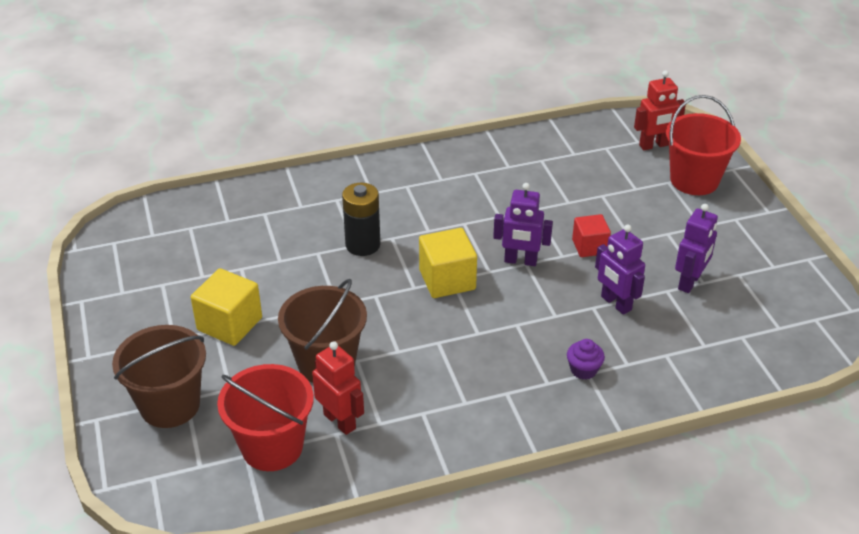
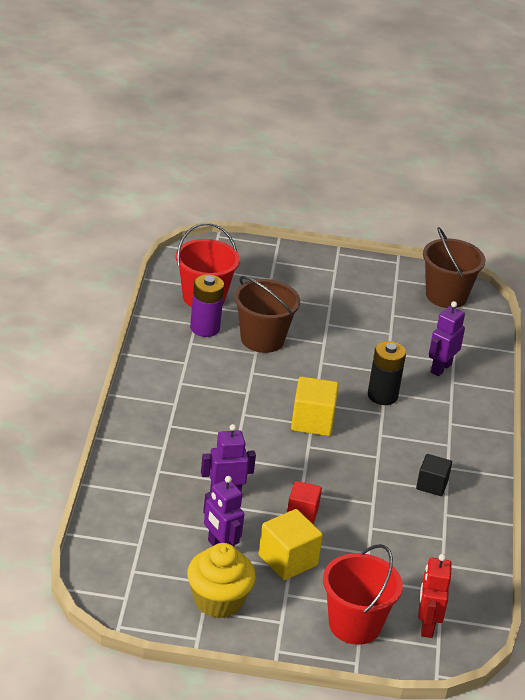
camera: 110 degrees right, 5 degrees down
brown bucket [112,325,206,428] -> brown bucket moved to [423,227,486,308]
yellow cube [191,268,262,346] -> yellow cube moved to [258,509,323,580]
red robot [312,341,364,435] -> purple battery [190,274,224,337]
purple robot [493,183,553,266] -> purple robot moved to [429,301,465,376]
purple cupcake [567,339,605,380] -> none
none -> yellow cupcake [187,543,256,618]
none -> black cube [416,454,452,496]

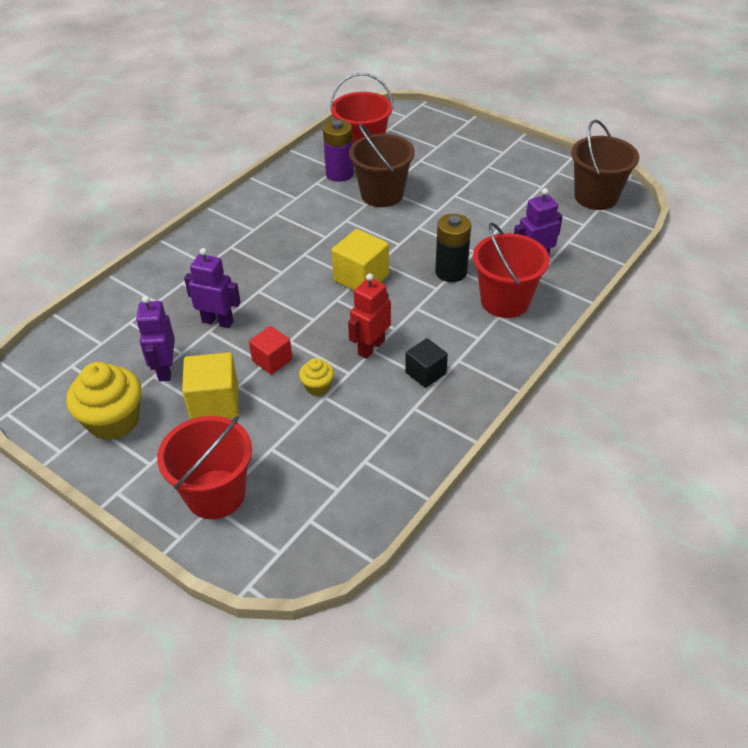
camera: 35 degrees right, 10 degrees up
red robot [418,554,452,638] -> red robot moved to [348,273,391,359]
none -> yellow cupcake [299,358,334,396]
none -> red bucket [473,222,550,318]

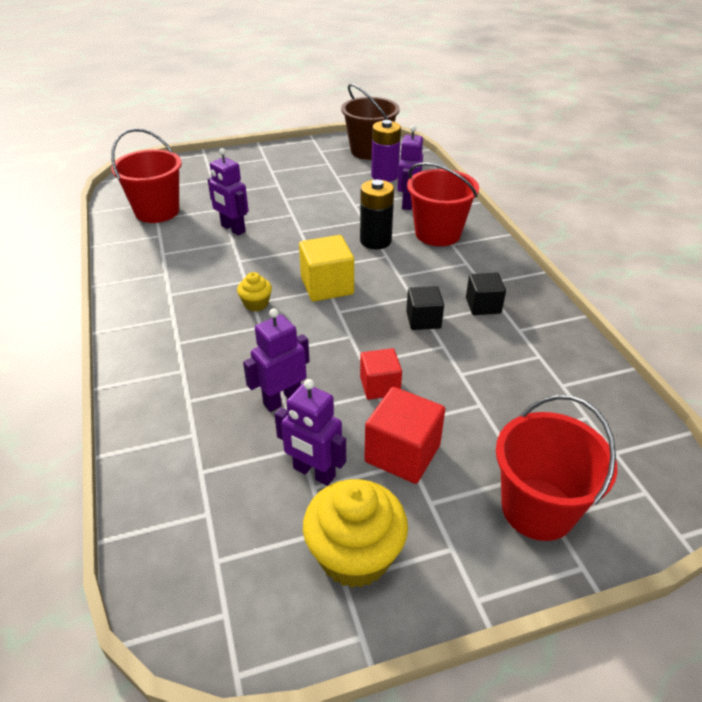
camera: 55 degrees left, 5 degrees down
yellow cube [182,352,238,419] -> red cube [364,387,445,484]
yellow cupcake [299,358,334,396] -> yellow cupcake moved to [237,272,272,311]
purple battery [323,119,354,182] -> purple battery moved to [371,120,401,182]
red robot [348,273,391,359] -> black cube [406,286,444,330]
brown bucket [349,124,415,207] -> purple robot [207,148,249,235]

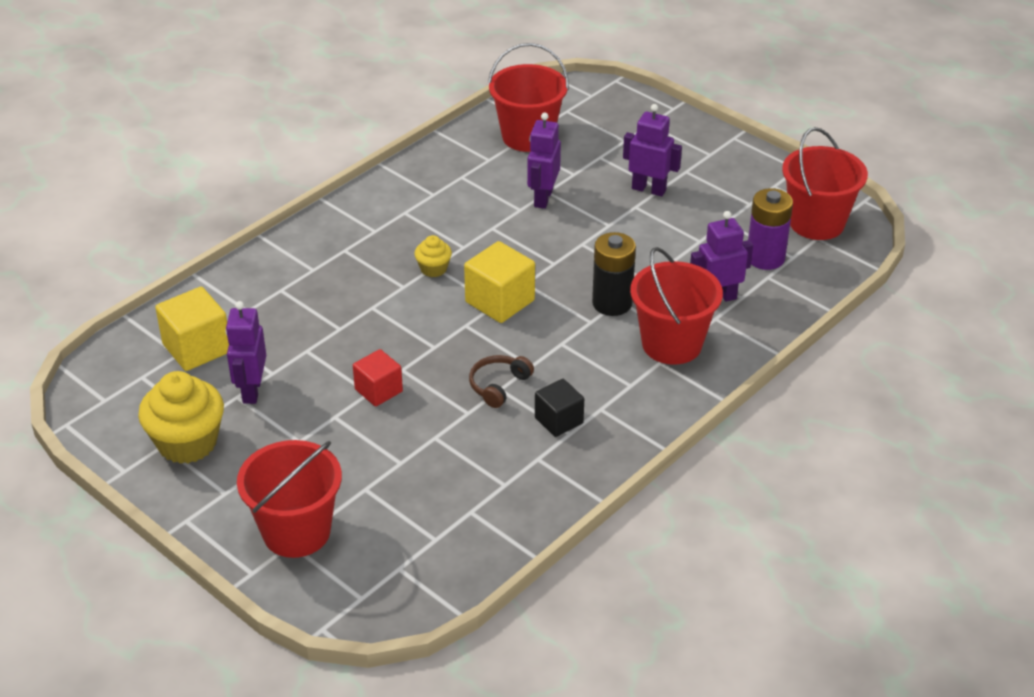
camera: 60 degrees right, 0 degrees up
purple robot [243,308,310,412] -> purple robot moved to [623,104,682,196]
brown bucket [341,84,400,160] -> red bucket [782,127,868,240]
red cube [364,387,445,484] -> none
black cube [406,286,444,330] -> brown headphones [469,355,534,408]
none -> yellow cube [155,287,229,371]

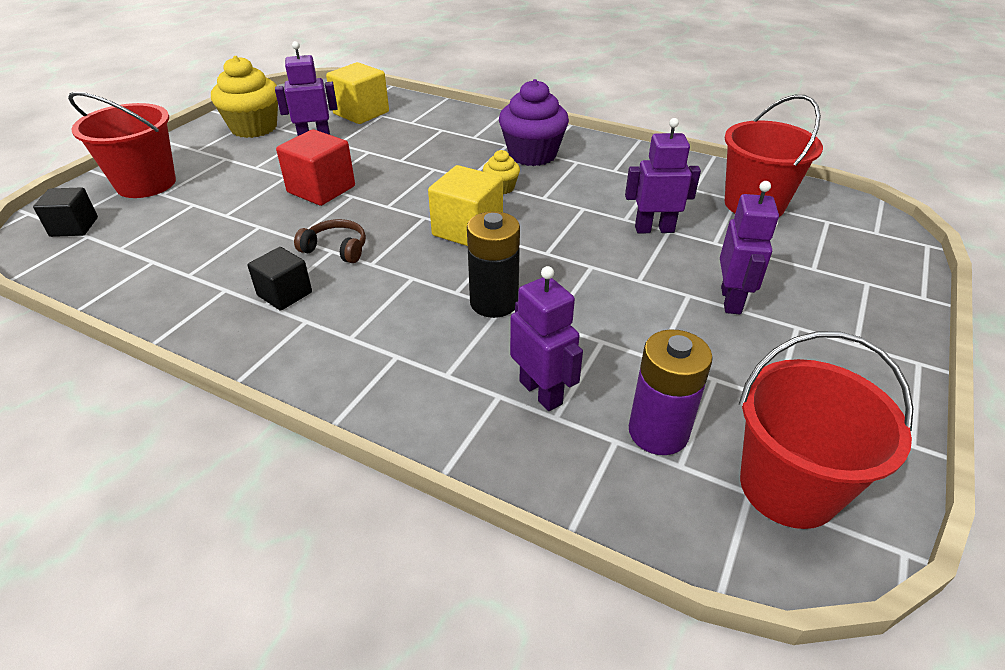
camera: 75 degrees right, 0 degrees up
red cube [353,349,403,407] -> red cube [276,129,355,206], size x1.53
red bucket [630,247,723,365] -> none
none -> black cube [33,187,98,237]
none -> purple cupcake [499,79,569,166]

